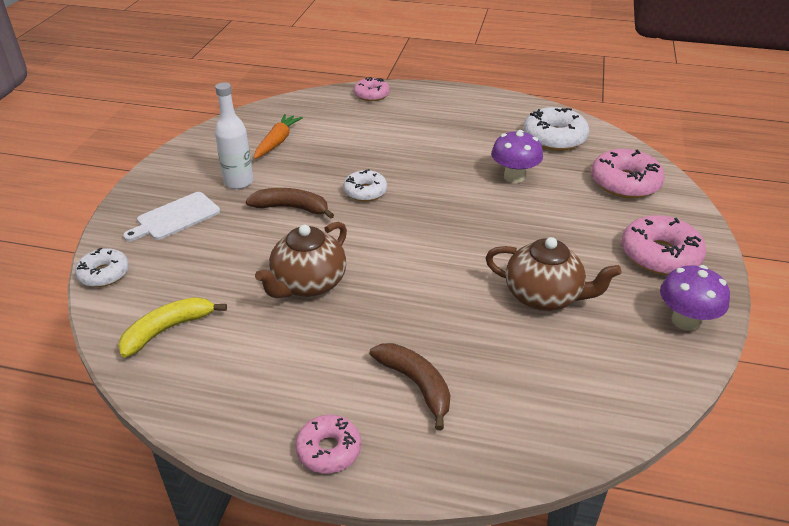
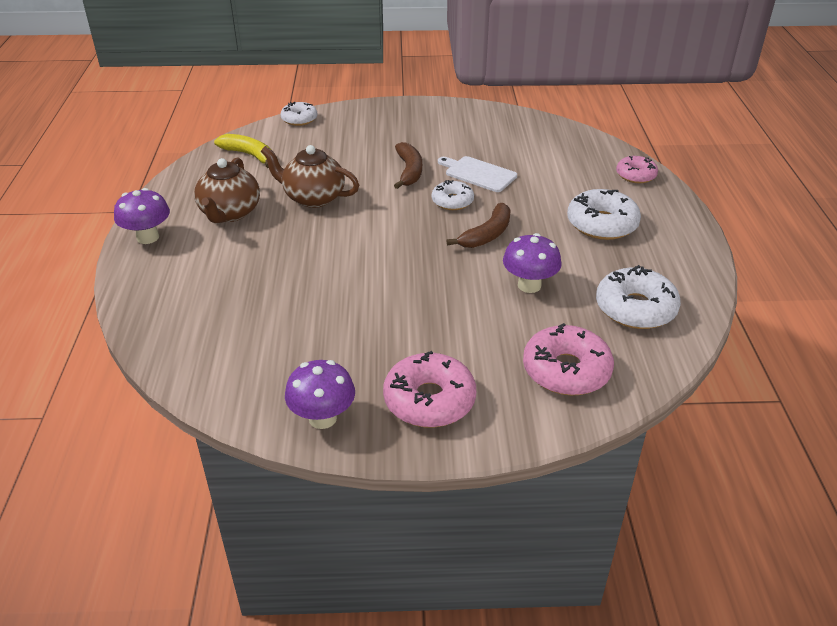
camera: 75 degrees right, 0 degrees up
white cutting board [123,192,220,241] -> white cutting board moved to [438,156,517,192]
white bottle [215,82,254,189] -> none
orange carrot [254,114,303,159] -> none
pink donut [295,415,361,473] -> purple mushroom [114,188,170,244]
brown banana [370,343,450,430] -> brown banana moved to [446,203,511,248]
brown teapot [486,237,622,311] -> brown teapot moved to [194,158,260,223]
none -> white donut [567,189,641,240]

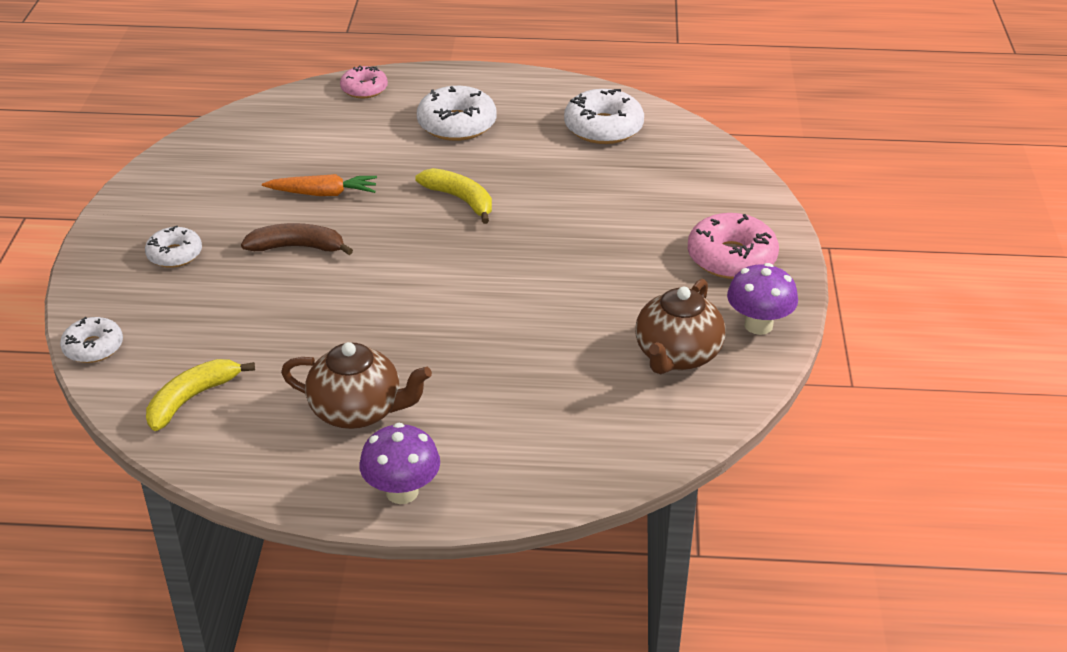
camera: 85 degrees left, 0 degrees up
brown teapot [261,145,359,208] -> brown teapot moved to [635,279,725,374]
white donut [432,180,474,210] -> white donut moved to [145,226,202,268]
white cutting board [438,156,517,192] -> orange carrot [262,174,377,196]
brown banana [446,203,511,248] -> yellow banana [415,168,492,224]
purple mushroom [503,233,562,293] -> none
pink donut [523,323,614,395] -> none

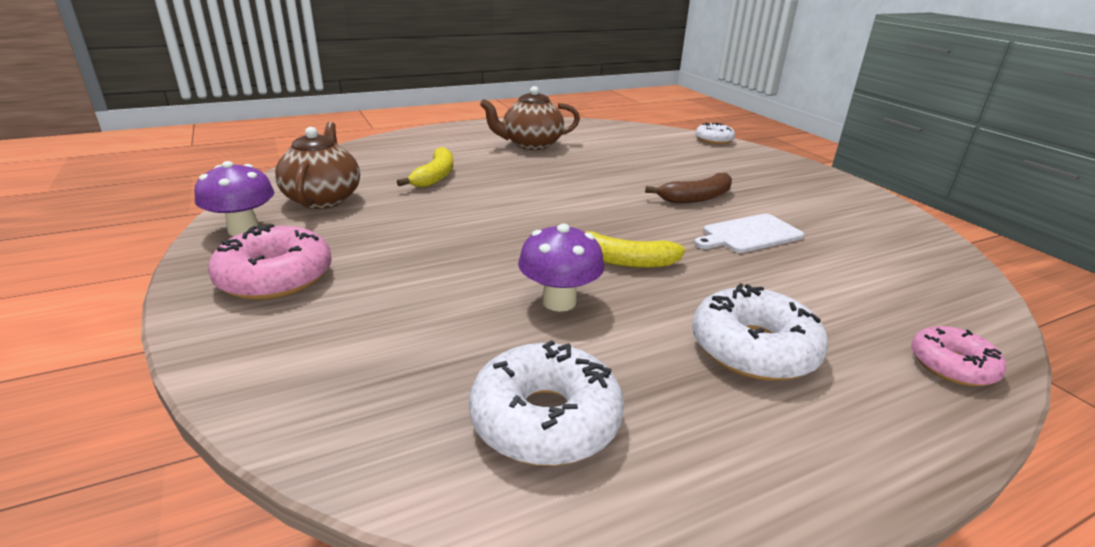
camera: 150 degrees right, 10 degrees down
white donut [145,226,202,268] -> none
yellow banana [146,359,255,431] -> yellow banana moved to [397,147,453,188]
orange carrot [262,174,377,196] -> white cutting board [694,214,804,253]
purple mushroom [359,423,440,504] -> purple mushroom moved to [518,223,604,311]

